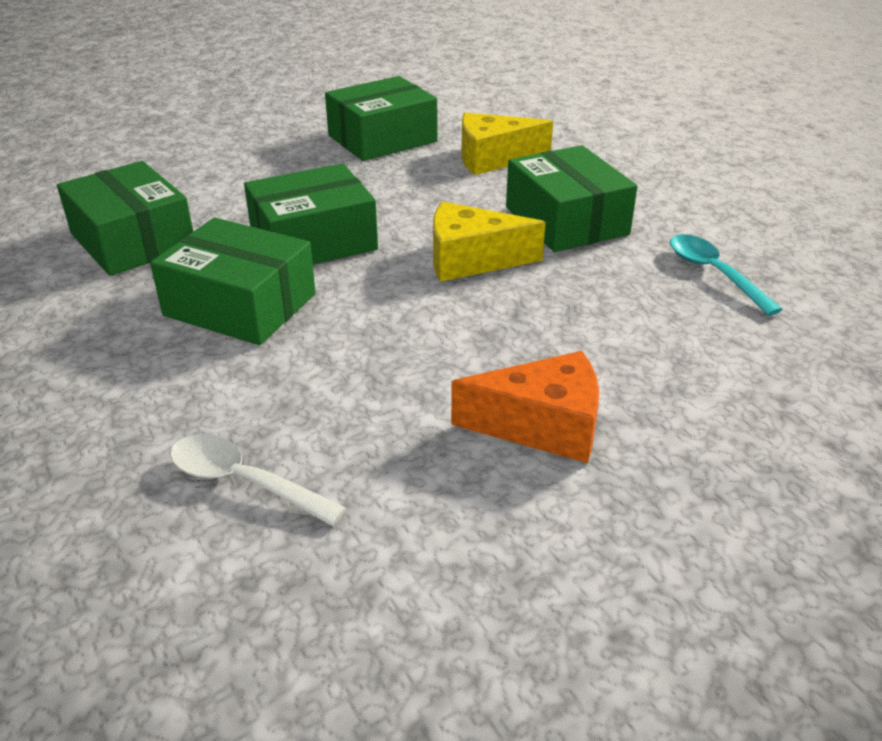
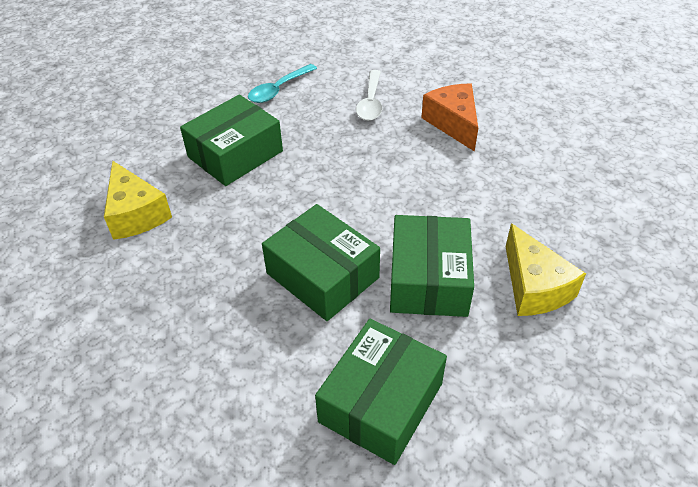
camera: 110 degrees left, 10 degrees up
white spoon [170,434,346,526] -> white spoon moved to [356,70,382,121]
green box [325,76,437,161] -> none
yellow cheese [433,202,546,282] -> yellow cheese moved to [506,223,586,316]

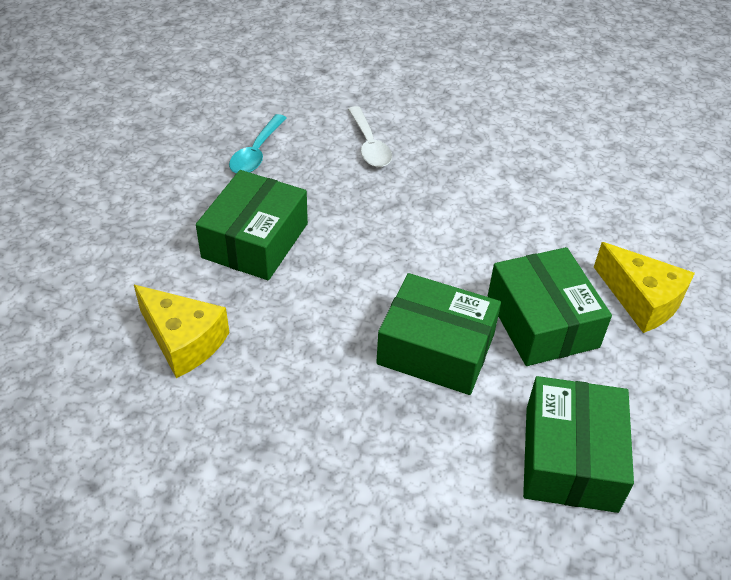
camera: 25 degrees left, 0 degrees up
orange cheese [421,83,478,152] -> none

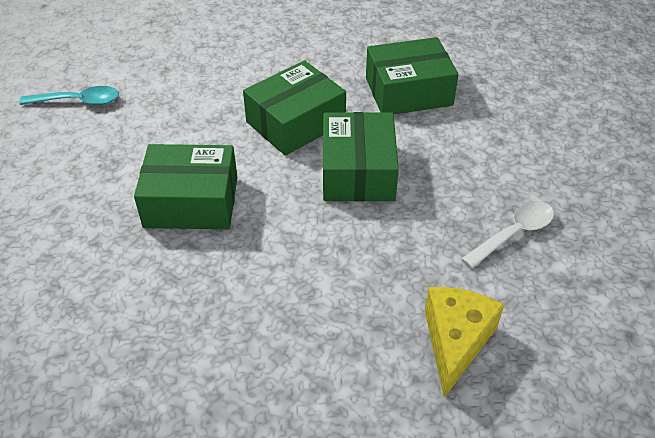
camera: 110 degrees left, 0 degrees up
green box [196,170,308,280] -> green box moved to [134,144,237,229]
turquoise spoon [229,114,286,173] -> turquoise spoon moved to [19,86,119,105]
white spoon [348,106,392,167] -> white spoon moved to [461,201,554,269]
yellow cheese [594,242,695,333] -> none

